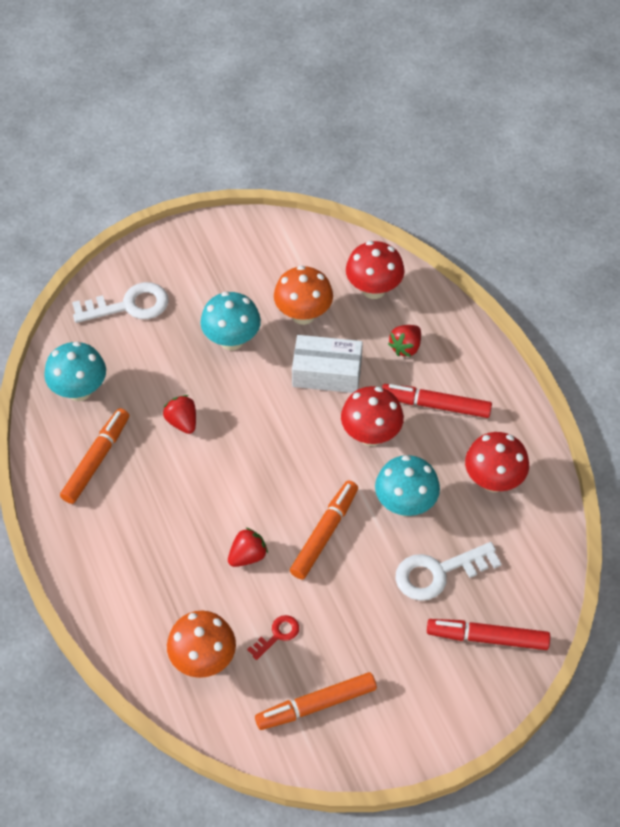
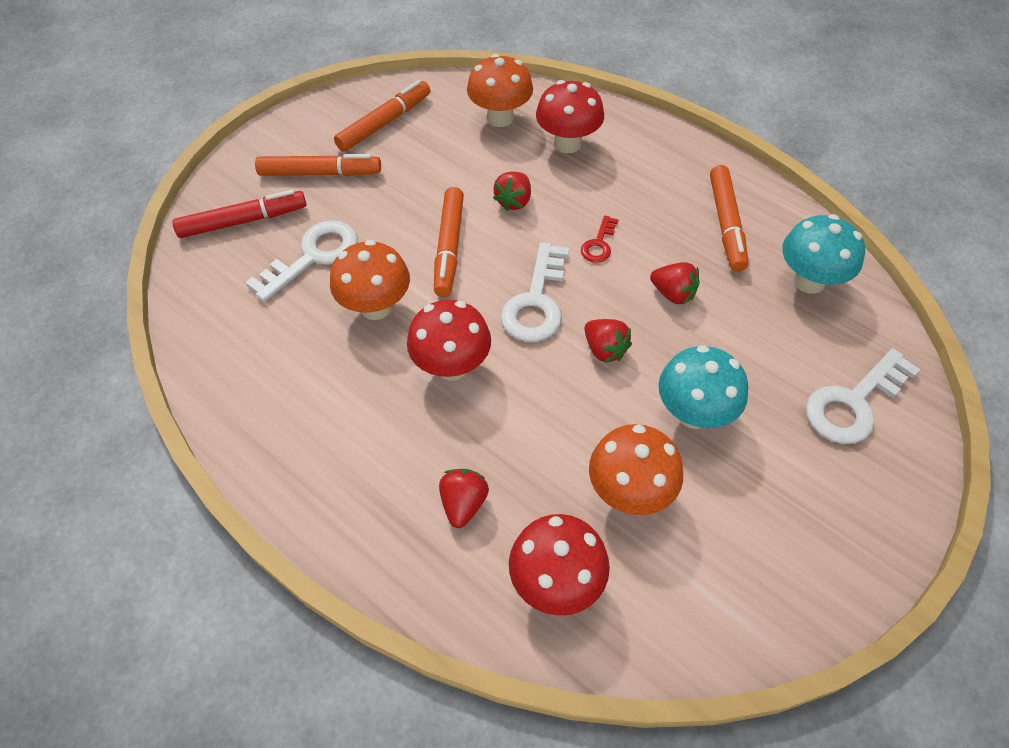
camera: 155 degrees right, 0 degrees up
red key [247,615,299,660] -> red key moved to [581,215,619,263]
white box [292,335,363,393] -> none
turquoise mushroom [375,455,440,516] -> orange mushroom [330,240,410,320]
red marker [382,384,492,418] -> none
red mushroom [465,432,529,492] -> red mushroom moved to [536,80,604,153]
none -> orange marker [255,154,381,176]
none -> white key [501,242,569,342]
none -> red strawberry [584,319,632,363]

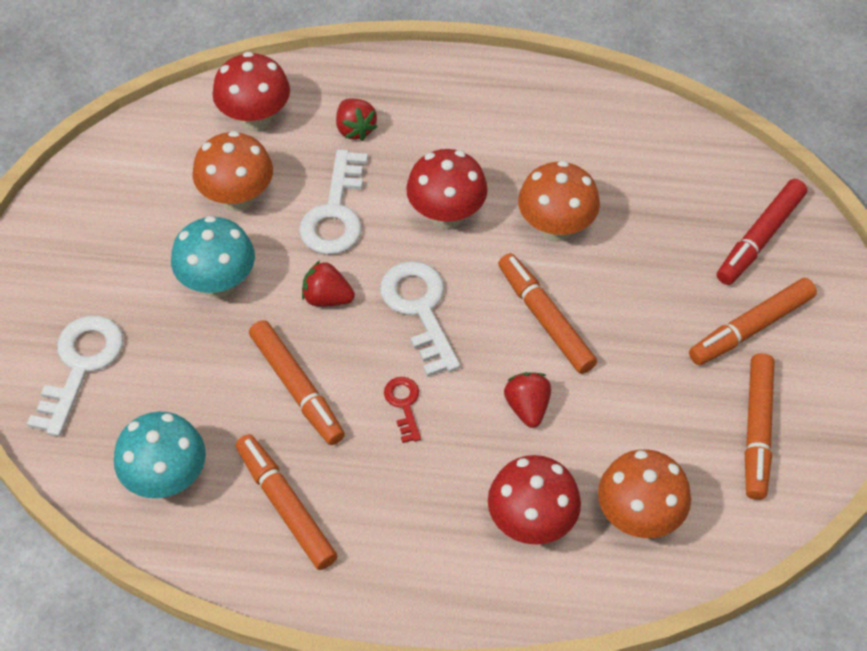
camera: 145 degrees right, 0 degrees up
white key [245,220,358,302] -> white key moved to [299,149,368,255]
red strawberry [650,262,700,304] -> orange marker [249,320,345,445]

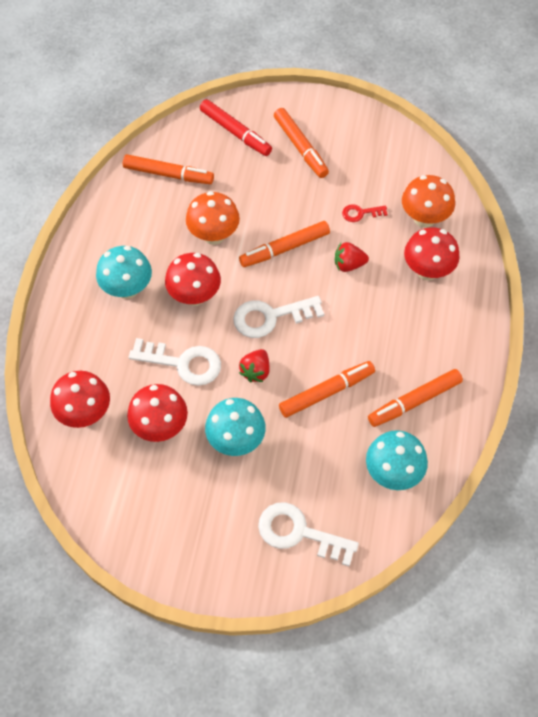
camera: 85 degrees left, 5 degrees up
orange mushroom [192,131,273,212] -> red mushroom [127,384,188,442]
red strawberry [336,98,377,141] -> none
red key [384,377,421,443] -> red key moved to [342,204,388,222]
orange marker [745,353,774,500] -> orange marker moved to [123,154,214,184]
none -> turquoise mushroom [96,246,152,299]

